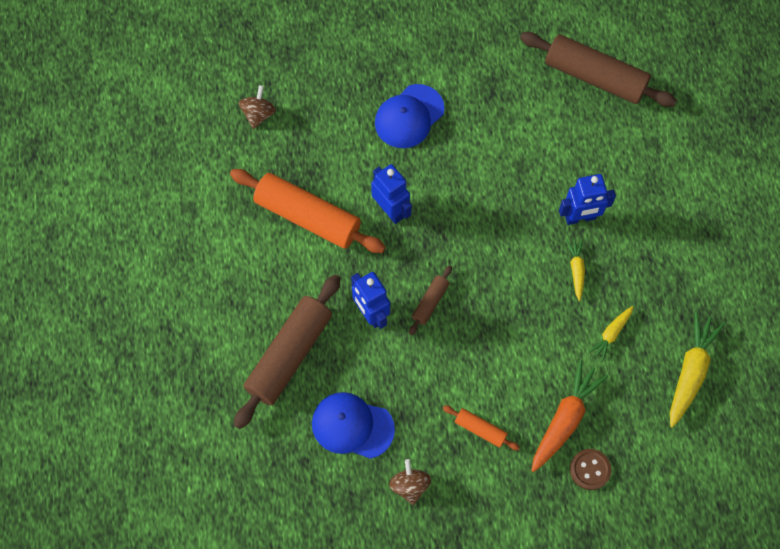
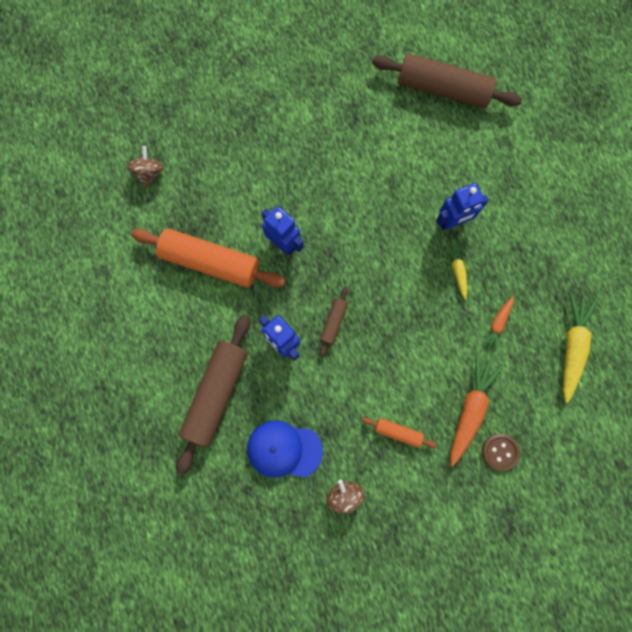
camera: 10 degrees left, 10 degrees up
blue cap [375,84,445,148] -> none
yellow carrot [588,306,633,362] -> orange carrot [481,296,514,352]

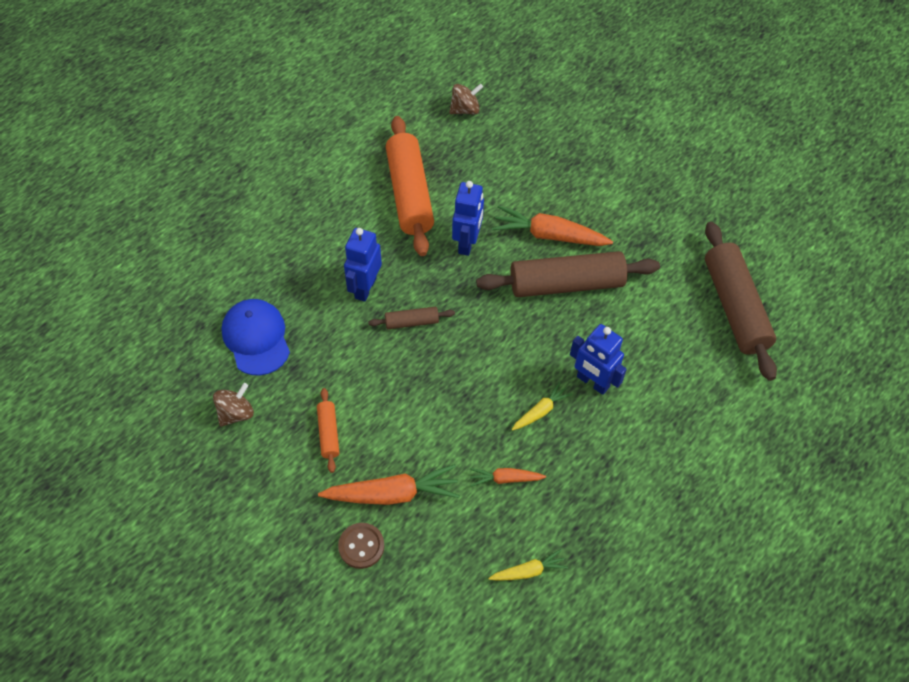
camera: 60 degrees right, 20 degrees down
brown rolling pin [176,314,250,475] -> brown rolling pin moved to [476,251,660,297]
yellow carrot [563,292,598,403] -> yellow carrot [488,549,568,581], size x0.55
none -> orange carrot [492,206,613,246]

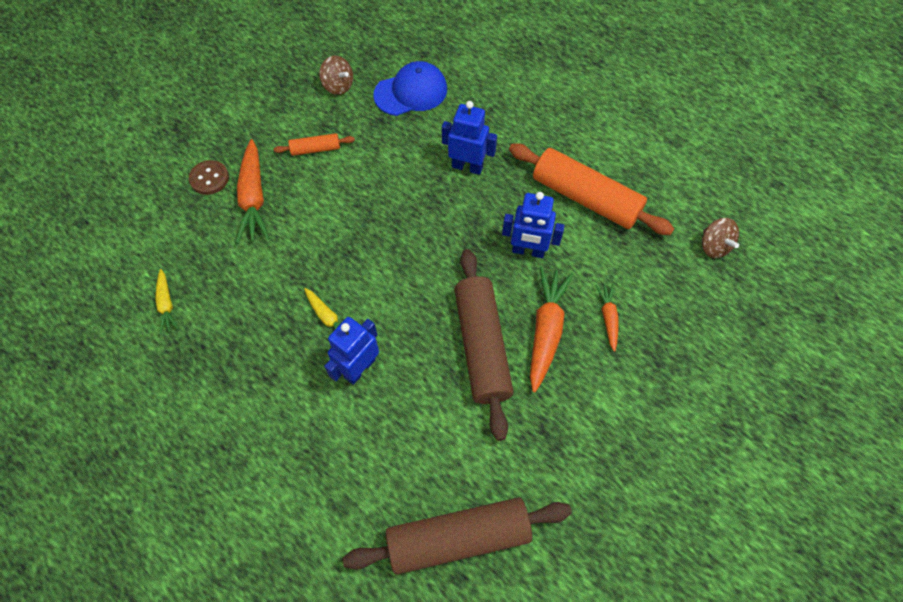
camera: 90 degrees right, 5 degrees up
brown rolling pin [368,307,455,329] -> none
orange rolling pin [386,116,434,256] -> orange rolling pin turned 45 degrees clockwise [509,144,674,235]
orange carrot [470,468,546,487] -> orange carrot moved to [595,284,619,352]

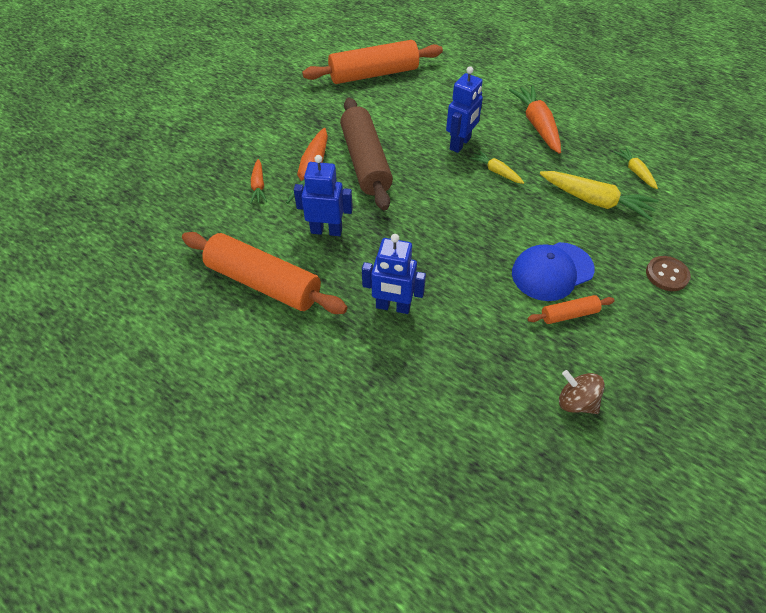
camera: 175 degrees right, 10 degrees down
orange carrot [236,139,269,243] -> orange carrot moved to [509,85,561,154]
brown rolling pin [343,497,572,575] -> orange rolling pin [302,40,443,84]
blue cap [373,61,447,116] -> blue cap moved to [512,242,595,301]
brown spinning top [702,218,739,258] -> none
none -> yellow carrot [540,171,659,221]

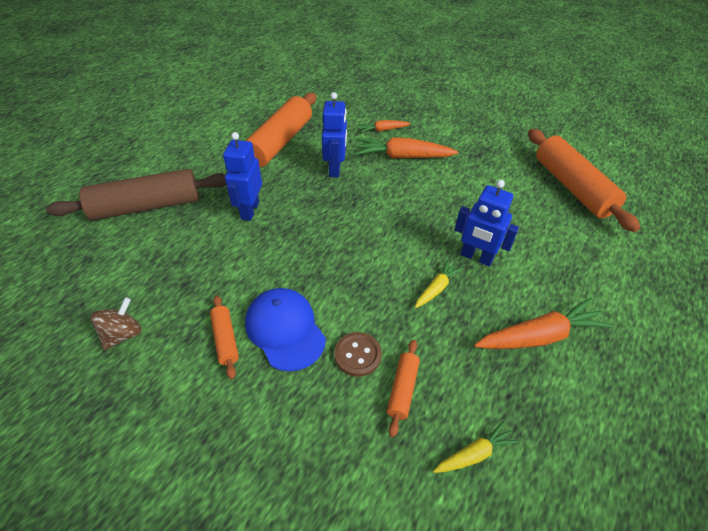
camera: 85 degrees right, 5 degrees down
brown rolling pin [340,98,393,210] -> brown rolling pin moved to [46,169,226,220]
yellow carrot [540,171,659,221] -> orange rolling pin [387,340,420,437]
brown button [646,256,691,291] -> brown button moved to [334,332,382,377]

